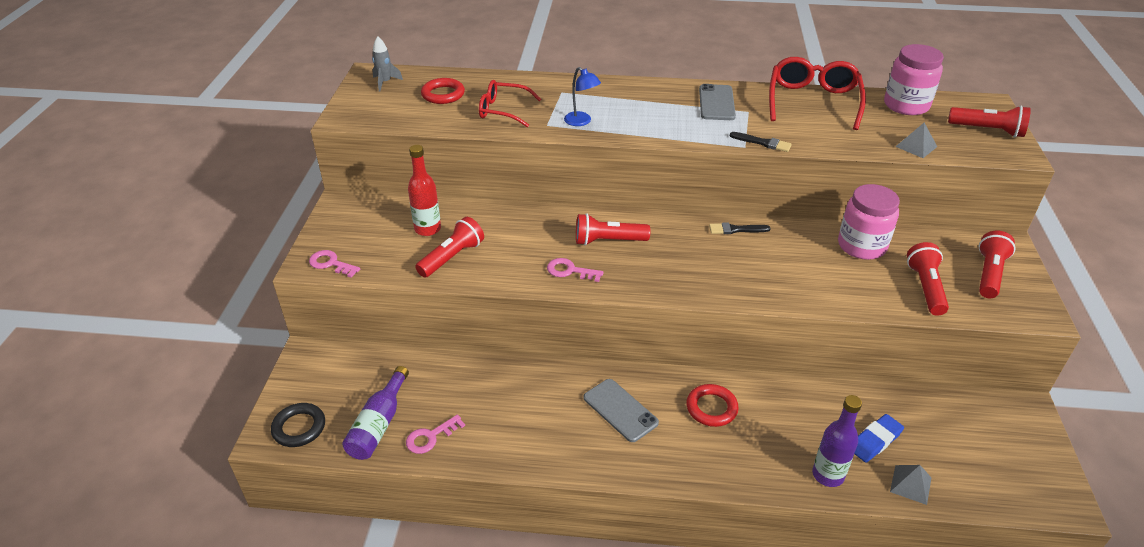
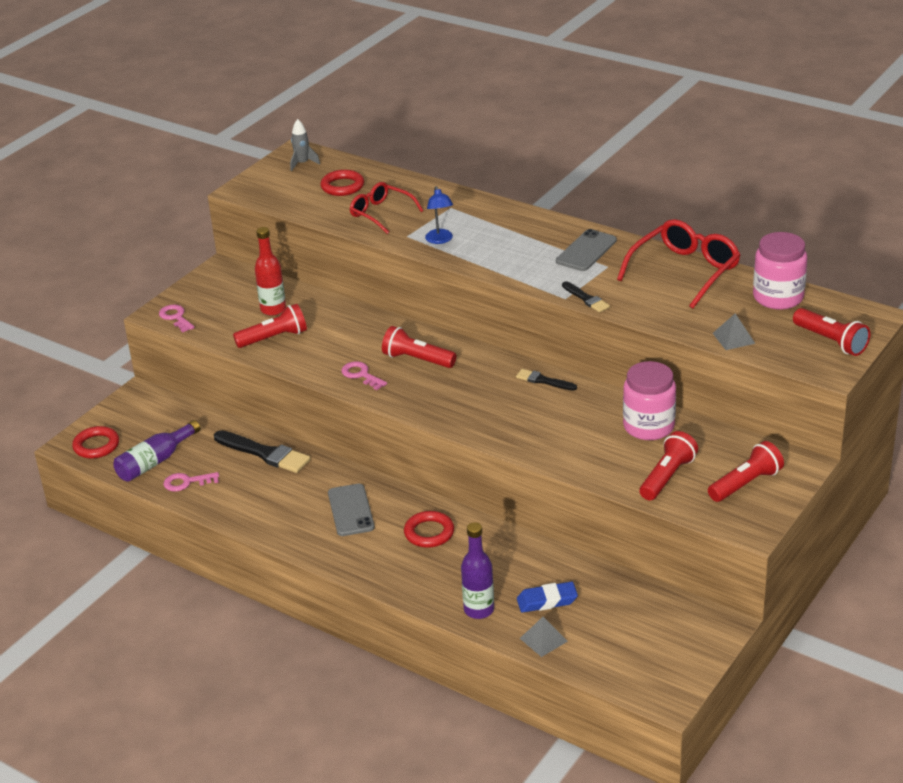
camera: 30 degrees right, 5 degrees down
black ring [271,403,325,447] -> red ring [72,426,119,459]
none -> black brush [214,430,311,473]

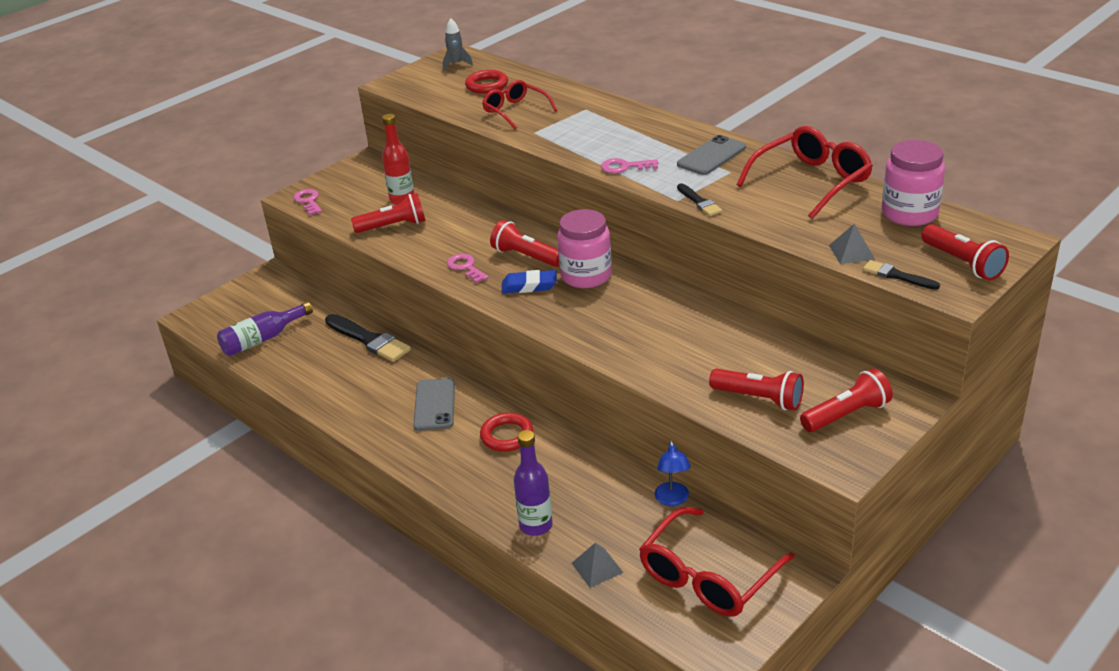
camera: 10 degrees right, 0 degrees up
red ring [72,426,119,459] -> none
pink key [164,472,219,491] -> pink key moved to [601,158,658,174]
blue lamp [425,186,453,244] -> blue lamp moved to [655,440,691,506]
black brush [516,369,577,391] -> black brush moved to [863,260,940,290]
blue eraser [517,582,578,613] -> blue eraser moved to [502,270,557,293]
pink jar [623,361,676,440] -> pink jar moved to [557,209,612,288]
red flashlight [639,431,698,500] -> red flashlight turned 75 degrees clockwise [709,369,804,411]
none -> red glasses [639,507,795,617]

